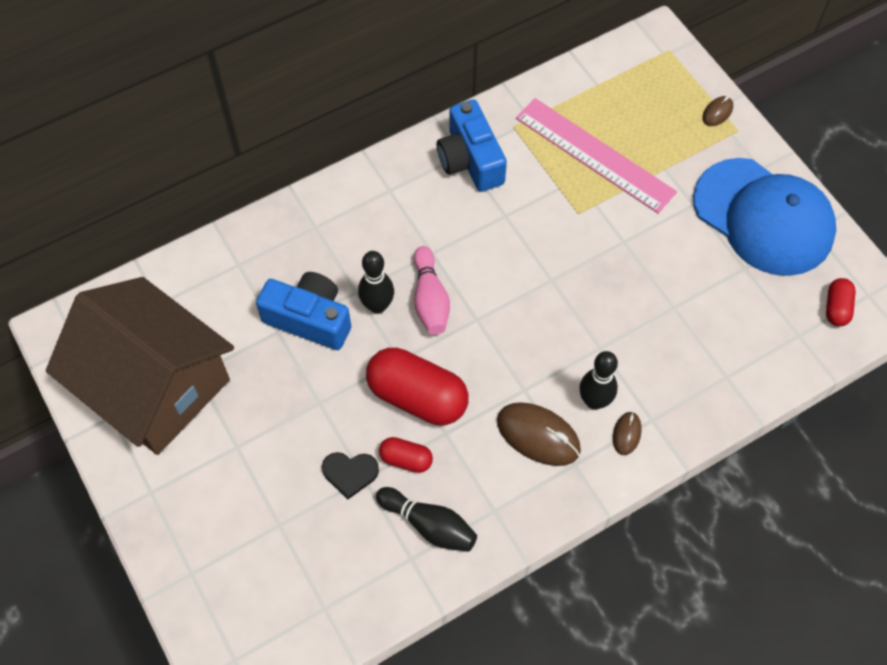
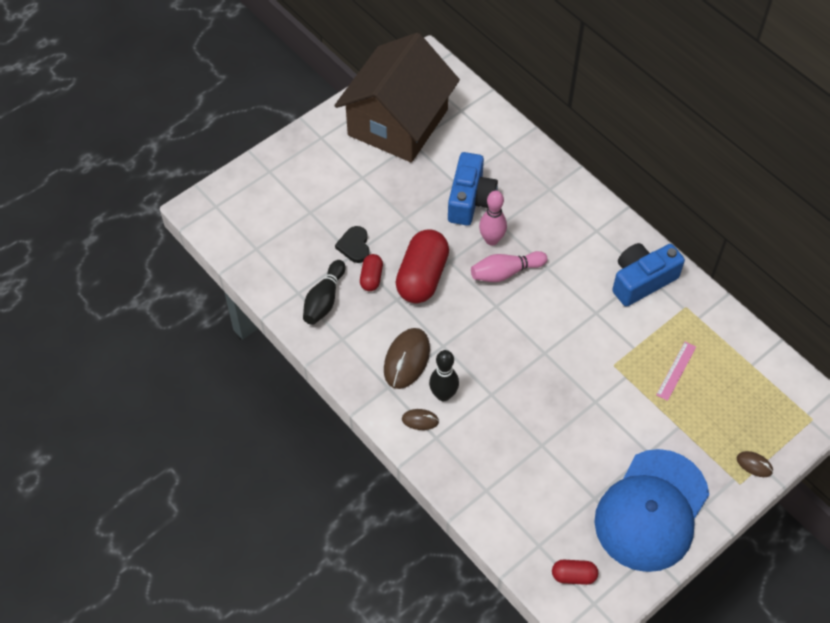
camera: 80 degrees right, 5 degrees down
black bowling pin [358,251,394,314] -> pink bowling pin [479,191,507,246]
pink ruler [516,98,677,213] -> pink ruler [656,342,696,401], size x0.45

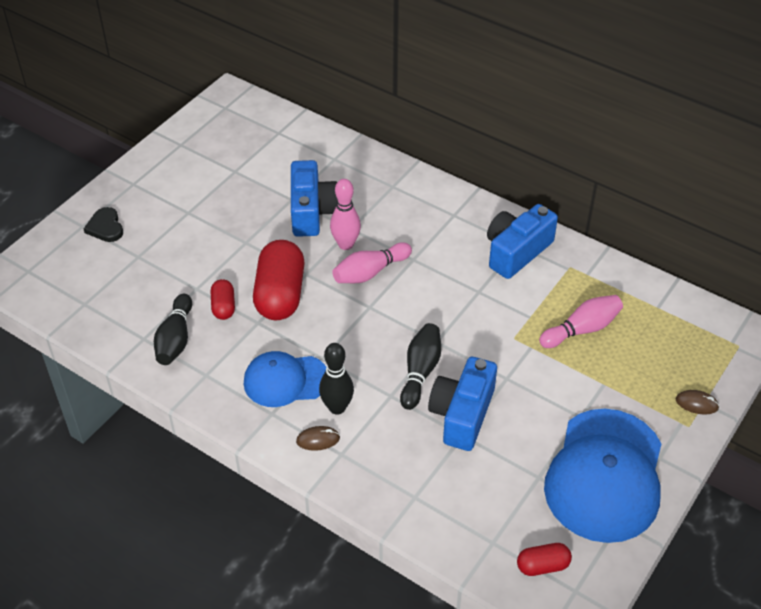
camera: 15 degrees left, 10 degrees down
brown house [335,33,460,162] -> none
black heart [335,226,370,263] -> black heart moved to [84,207,123,242]
brown mouse [384,328,430,389] -> blue cap [244,351,326,407]
pink ruler [656,342,696,401] -> pink bowling pin [539,295,623,348]
none -> black bowling pin [400,323,441,410]
none -> blue camera [428,357,497,451]

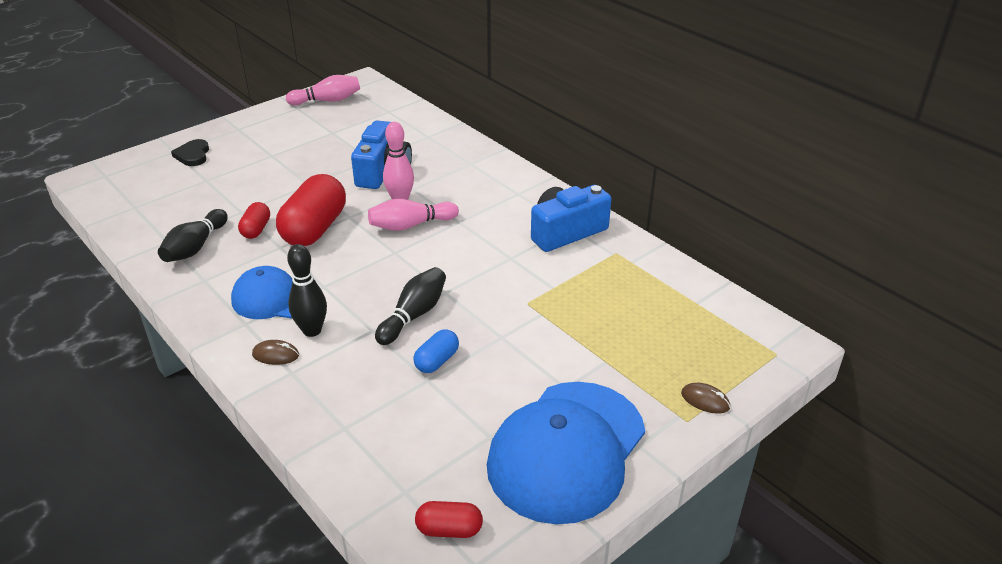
camera: 15 degrees right, 10 degrees down
blue camera [428,357,497,451] -> blue capsule [413,329,459,373]
pink bowling pin [539,295,623,348] -> pink bowling pin moved to [286,75,360,105]

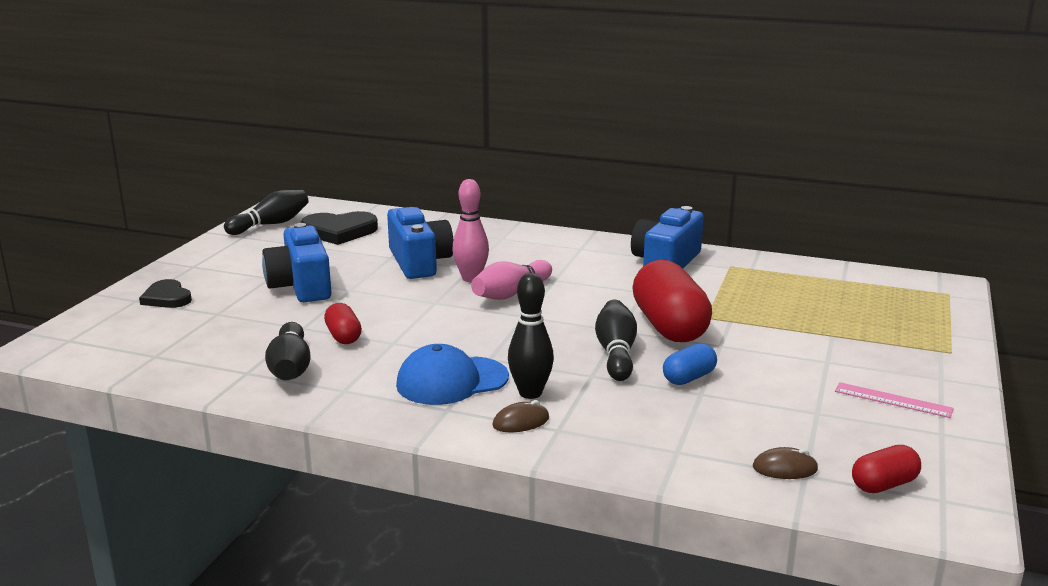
camera: 30 degrees left, 15 degrees down
red capsule [276,174,346,246] -> red capsule moved to [632,260,712,342]
pink bowling pin [286,75,360,105] -> black bowling pin [224,190,308,235]
blue capsule [413,329,459,373] -> blue capsule turned 45 degrees clockwise [663,343,717,385]
blue cap [487,382,645,524] -> pink ruler [835,382,954,418]
brown mouse [681,383,731,414] -> brown mouse moved to [753,447,818,479]
none -> blue camera [262,223,332,302]
none -> black heart [301,211,378,245]

